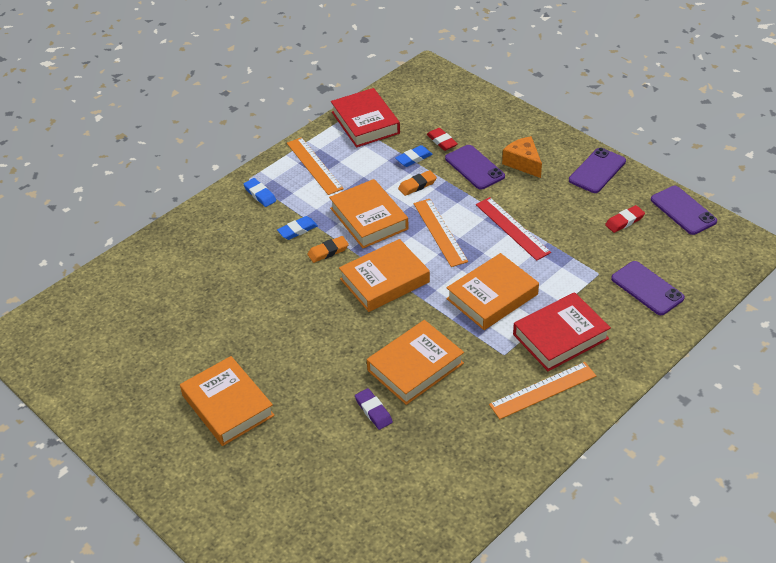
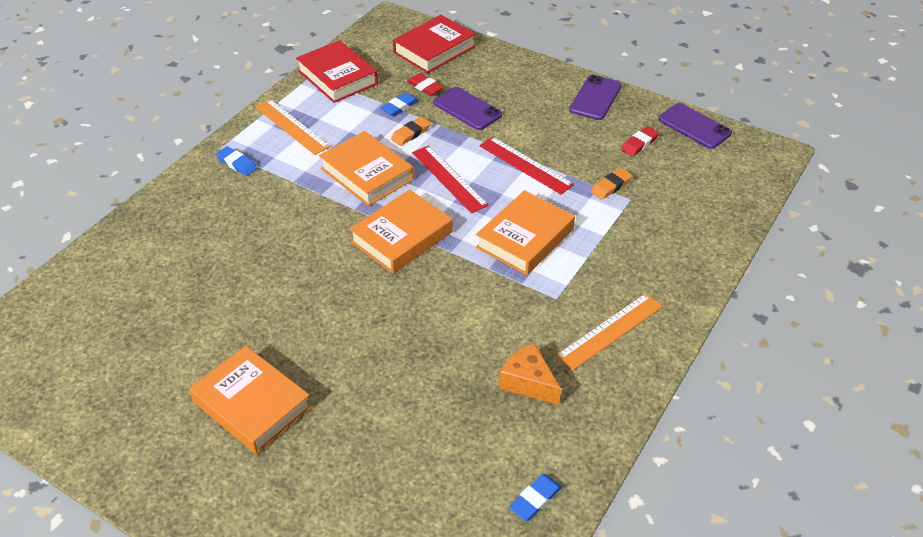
camera: 15 degrees left, 0 degrees up
blue eraser [277,216,318,240] -> blue eraser moved to [509,474,562,521]
orange eraser [307,236,349,263] -> orange eraser moved to [591,168,633,200]
purple eraser [355,388,393,430] -> none
orange book [367,320,464,405] -> none
orange ruler [414,199,468,267] -> red ruler [412,145,489,213]
orange cheese [502,136,542,178] -> orange cheese moved to [499,343,561,405]
red book [513,292,611,371] -> red book moved to [393,15,476,73]
purple phone [611,261,685,315] -> none

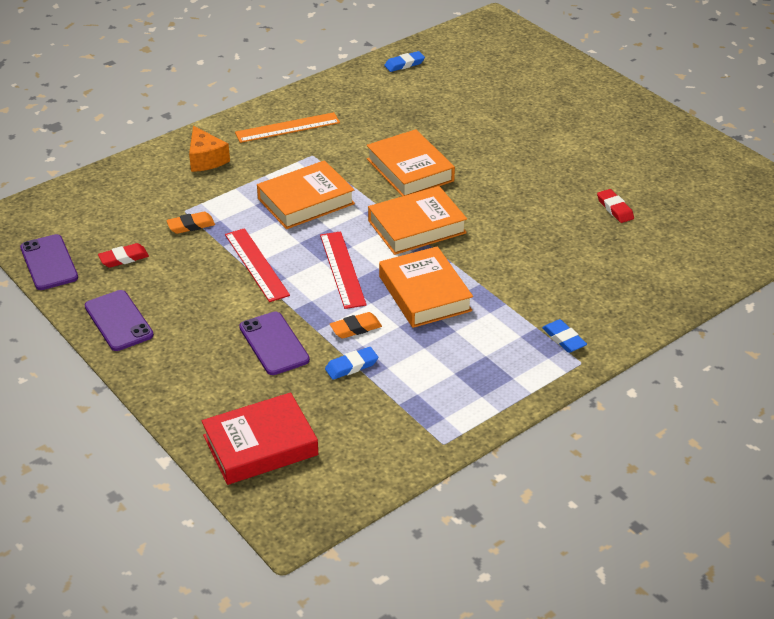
camera: 160 degrees left, 5 degrees down
orange book [189,345,312,455] -> orange book moved to [367,129,455,196]
orange ruler [255,99,331,155] -> none
red book [296,40,378,103] -> none
red eraser [407,73,444,96] -> red eraser moved to [597,189,634,223]
orange cheese [499,343,561,405] -> orange cheese moved to [189,126,230,172]
purple phone [569,75,622,120] -> purple phone turned 75 degrees counterclockwise [85,290,154,351]

